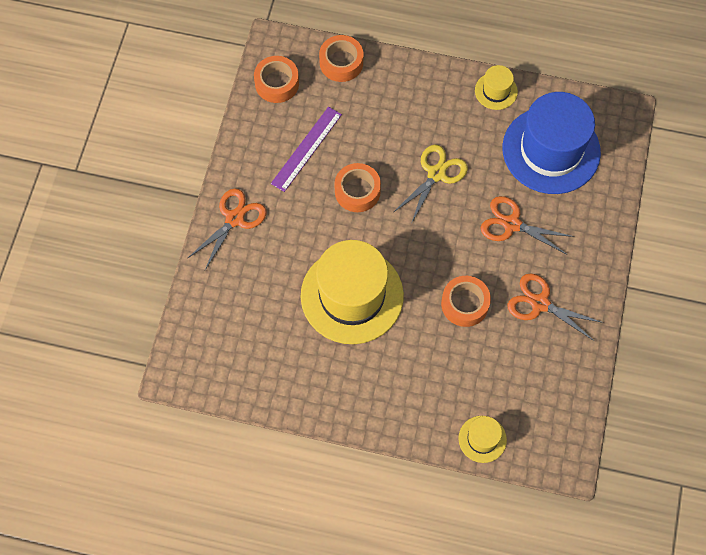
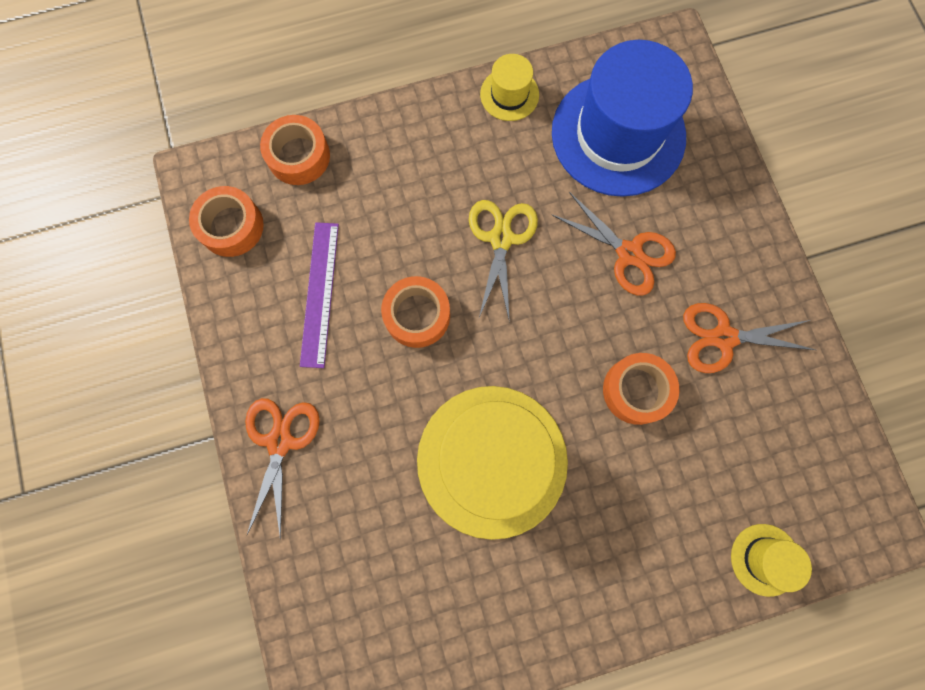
camera: 30 degrees left, 10 degrees up
orange scissors [480,196,574,255] -> orange scissors turned 135 degrees counterclockwise [551,192,676,295]

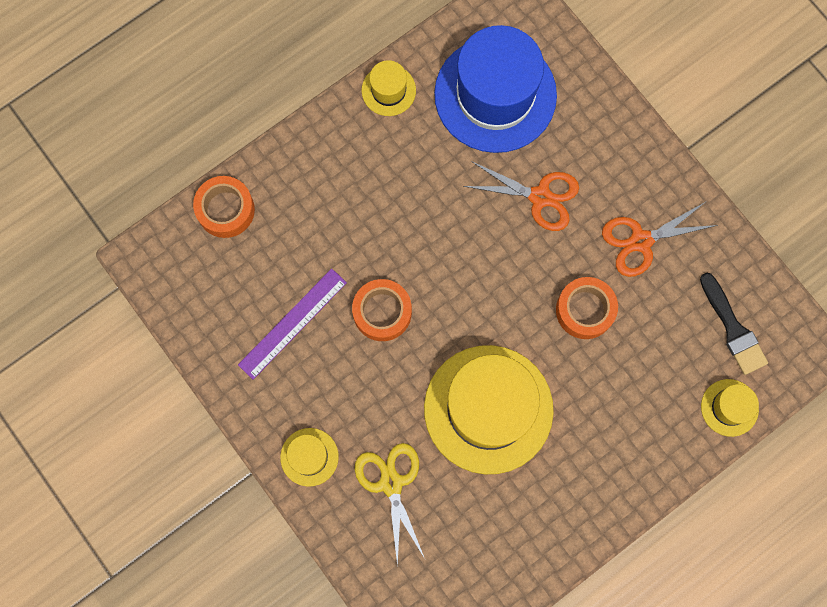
camera: 20 degrees left, 0 degrees up
orange tape [189,186,264,257] -> none
orange scissors [245,398,320,539] -> yellow hat [280,428,339,487]
purple ruler [300,222,339,368] -> purple ruler turned 60 degrees clockwise [238,269,347,380]
yellow scissors [469,200,538,323] -> yellow scissors moved to [355,443,425,567]
none -> black brush [700,273,768,375]

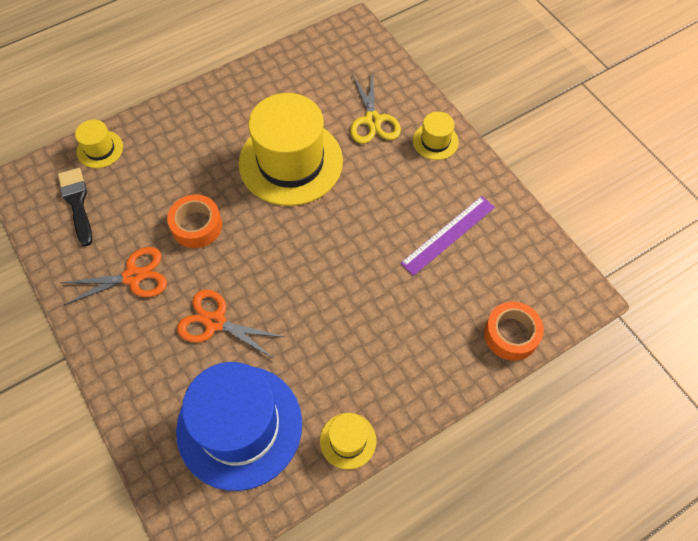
camera: 175 degrees left, 15 degrees down
orange tape [352,279,412,341] -> none

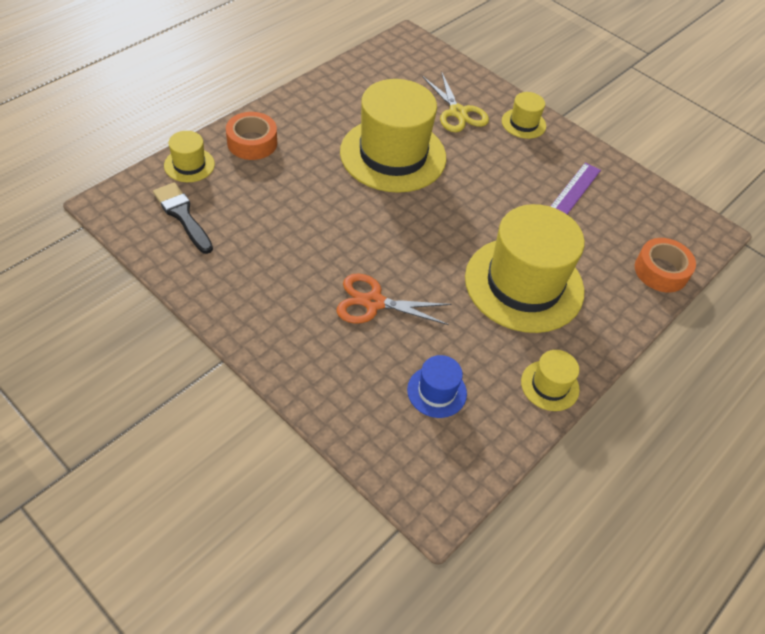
camera: 20 degrees left, 10 degrees down
orange scissors [61,247,167,305] -> none
orange tape [167,194,222,248] -> orange tape moved to [226,112,277,160]
blue hat [176,362,302,491] -> blue hat [407,355,467,418], size x0.45
none -> yellow hat [465,204,585,333]

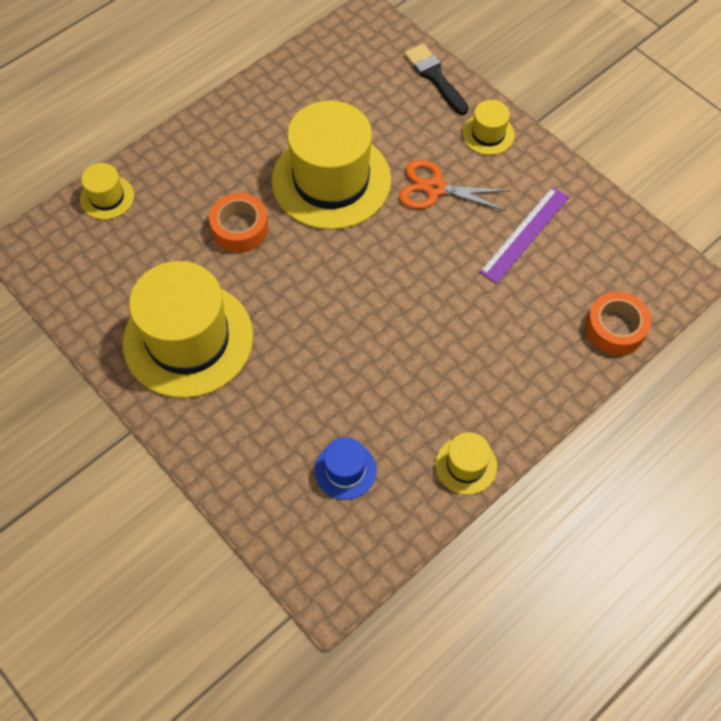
camera: 10 degrees right, 10 degrees up
black brush [153,182,213,254] -> black brush moved to [404,44,468,115]
orange tape [226,112,277,160] -> orange tape moved to [209,193,268,253]
orange scissors [336,274,451,325] -> orange scissors moved to [399,160,510,211]
yellow scissors [423,72,489,132] -> none
yellow hat [465,204,585,333] -> yellow hat moved to [123,261,253,398]

